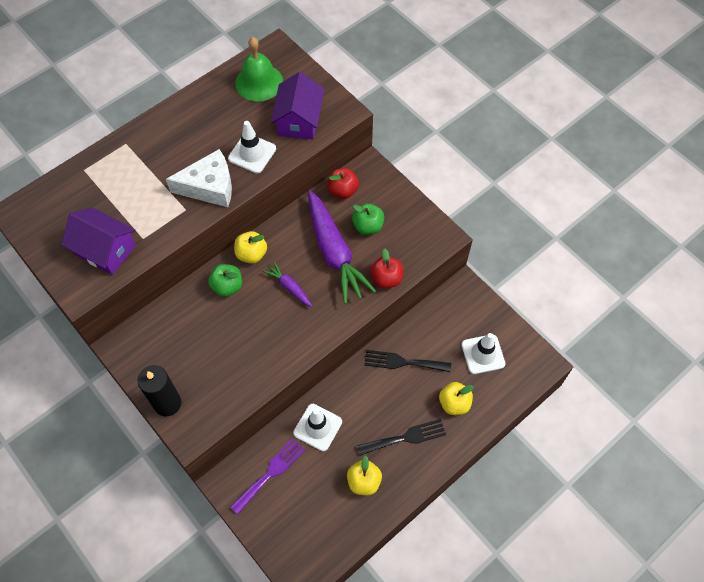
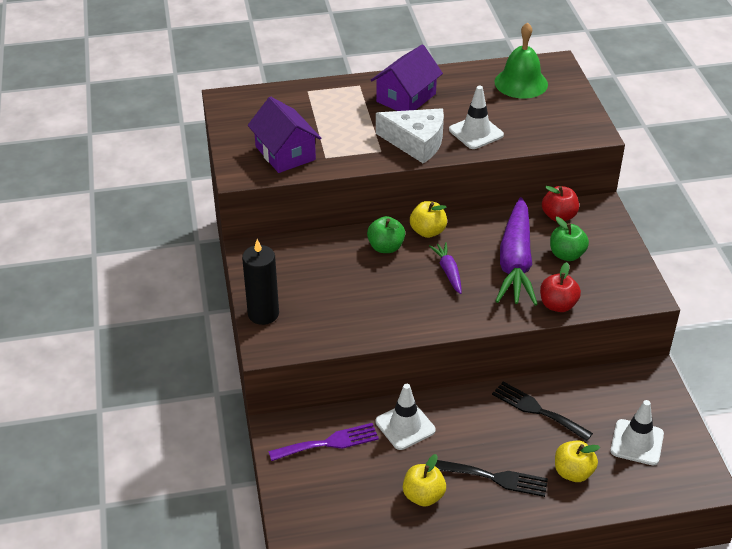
camera: 30 degrees right, 20 degrees down
purple house [271,72,324,139] -> purple house moved to [371,44,443,111]

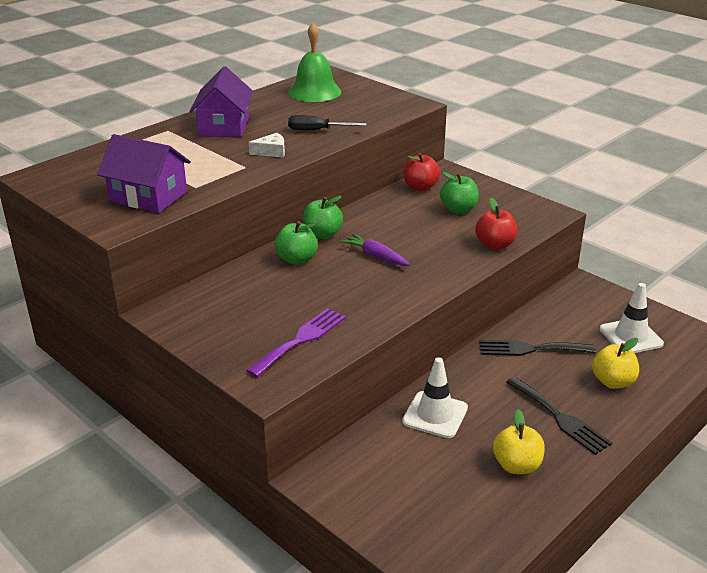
camera: 35 degrees left, 10 degrees down
black candle [242,239,279,325] -> none
purple fork [268,423,379,461] -> purple fork moved to [246,308,346,377]
white cheese [376,108,444,164] -> white cheese [249,133,285,158], size x0.48
yellow apple [410,201,447,238] -> green apple [302,195,343,239]
black fork [435,460,548,497] -> black fork turned 75 degrees clockwise [506,377,612,455]
white traffic cone [449,86,504,149] -> black screwdriver [288,115,367,131]
purple carrot [496,197,538,306] -> none

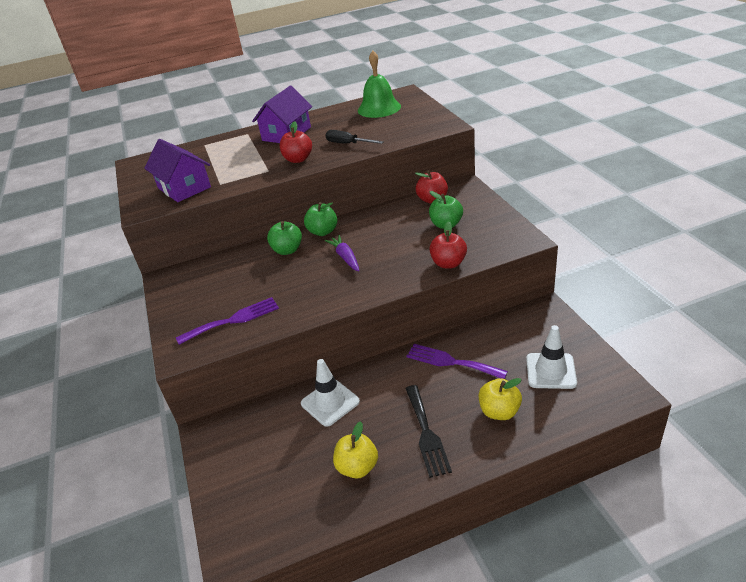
camera: 30 degrees right, 5 degrees up
white cheese [249,133,285,158] -> red apple [280,121,312,163]
black fork [479,340,596,356] -> purple fork [406,344,508,379]

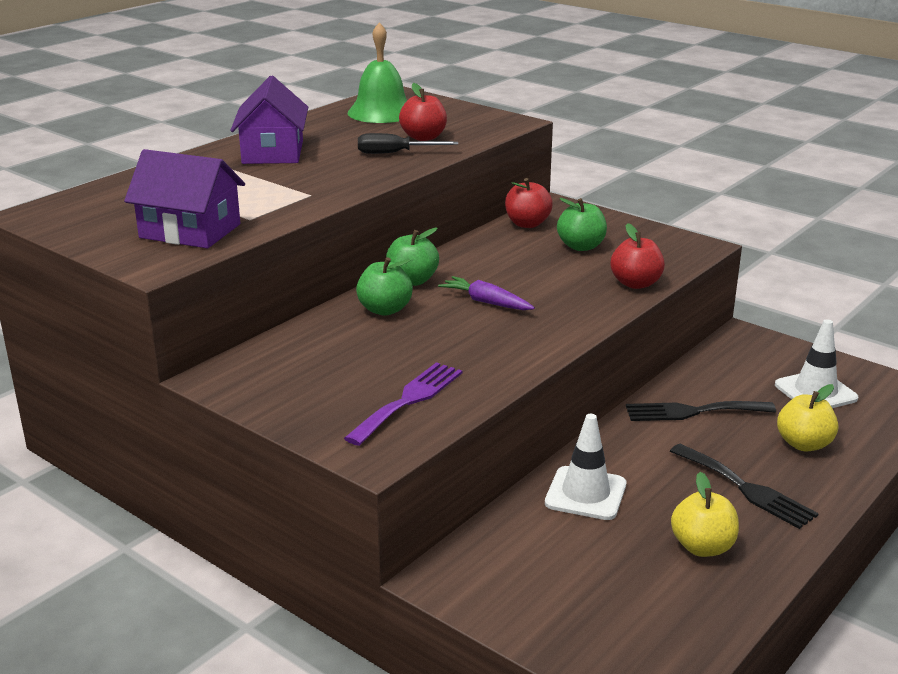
camera: 35 degrees left, 10 degrees down
red apple [280,121,312,163] -> red apple moved to [399,83,447,141]
purple fork [406,344,508,379] -> black fork [626,401,776,421]

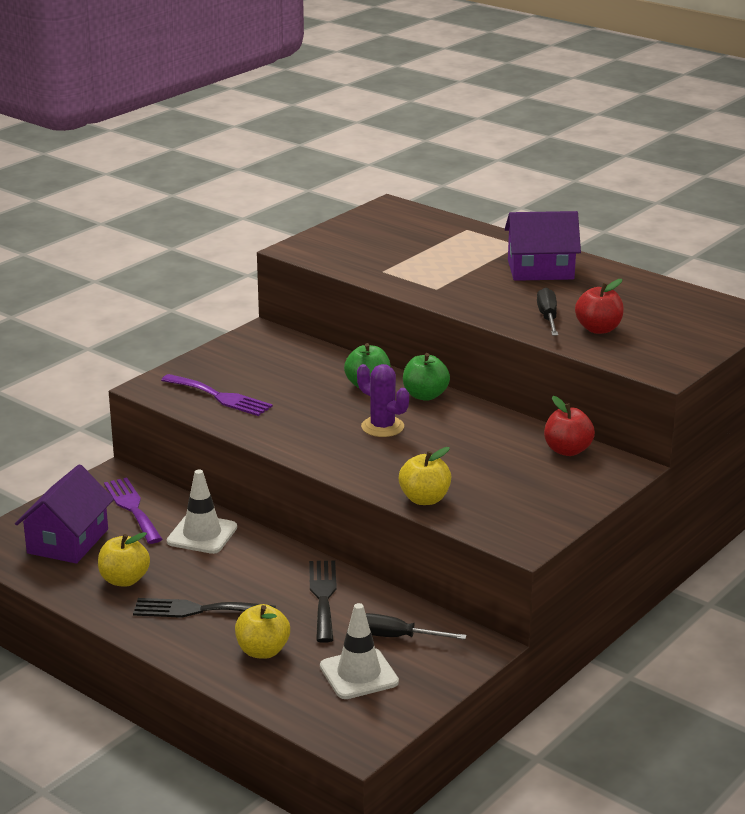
camera: 90 degrees right, 0 degrees up
purple house [124,149,245,248] -> purple house moved to [15,464,114,564]
green bell [348,22,407,123] -> none
purple carrot [438,276,535,310] -> purple cactus [357,364,409,437]
green apple [557,198,607,251] -> none
red apple [611,223,665,289] -> yellow apple [399,447,451,505]
black fork [670,444,819,529] -> black fork turned 45 degrees clockwise [133,598,276,618]
none -> purple fork [104,477,162,544]
none -> black screwdriver [366,613,467,640]

